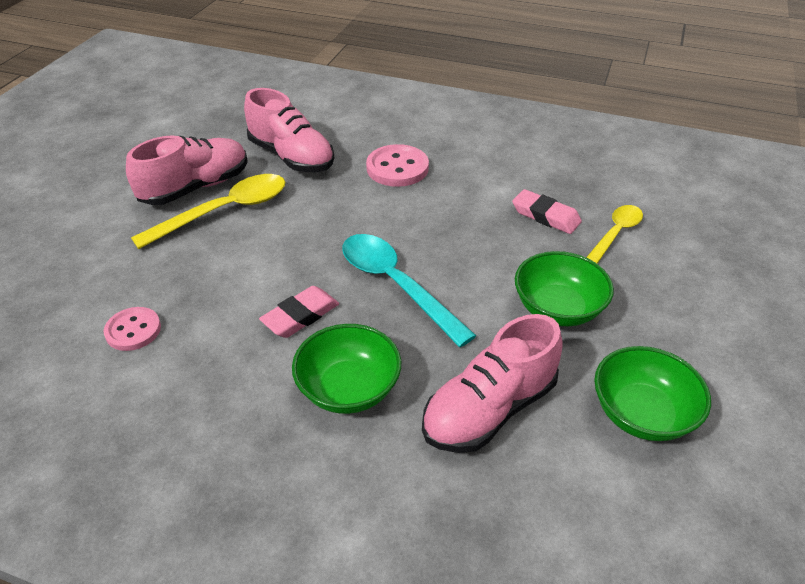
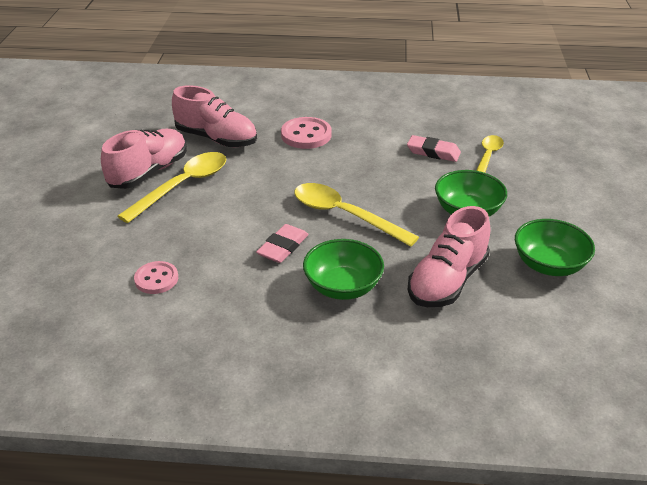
camera: 15 degrees left, 5 degrees down
turquoise spoon [342,234,476,347] -> yellow spoon [294,183,419,247]

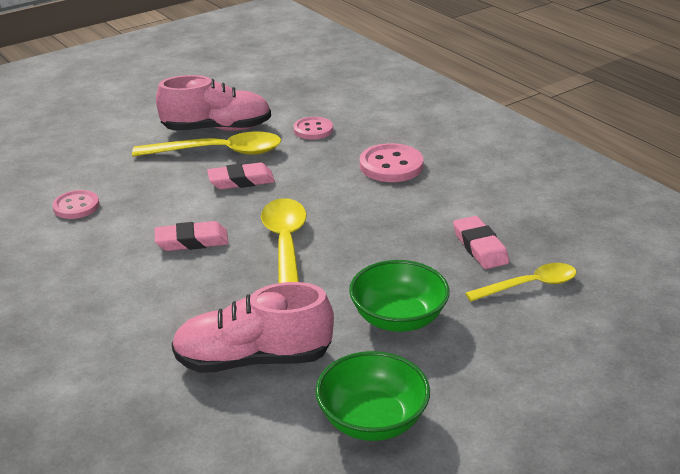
camera: 50 degrees right, 5 degrees down
pink shoe [172,85,257,147] -> pink button [293,117,333,140]
green bowl [303,239,384,300] -> none
none -> pink eraser [207,163,275,189]

